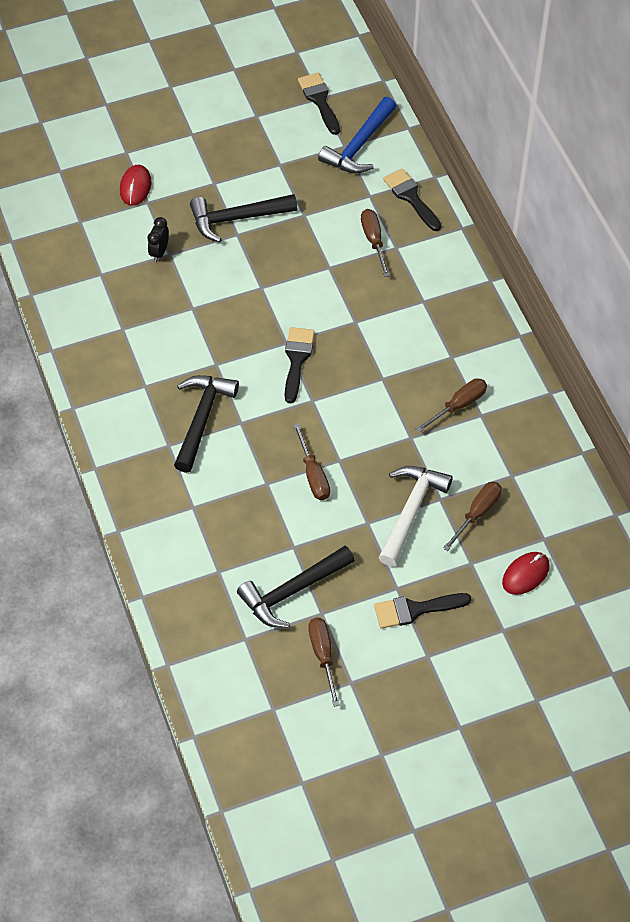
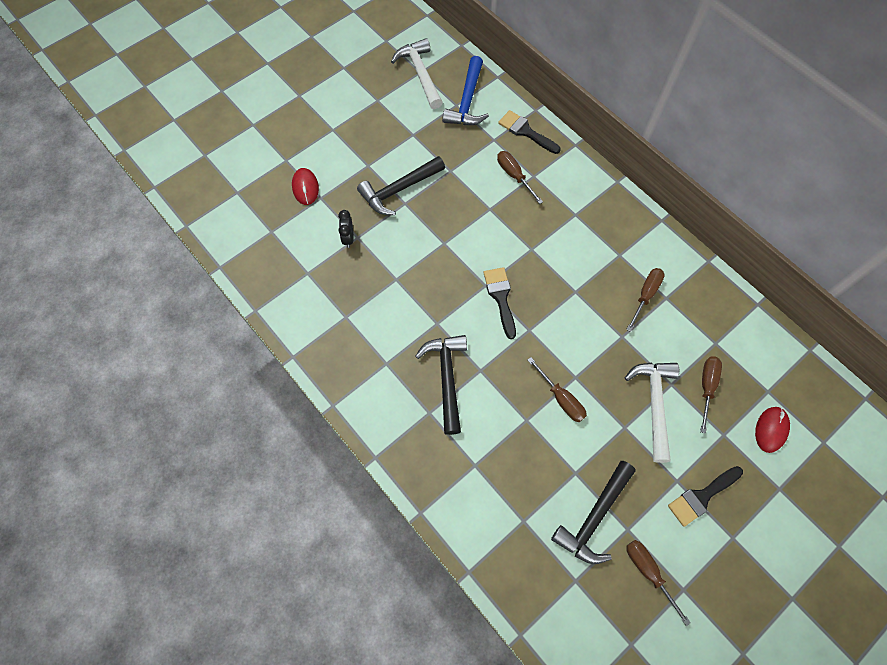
camera: 20 degrees left, 10 degrees up
black brush [298,73,340,135] -> white hammer [391,38,443,109]

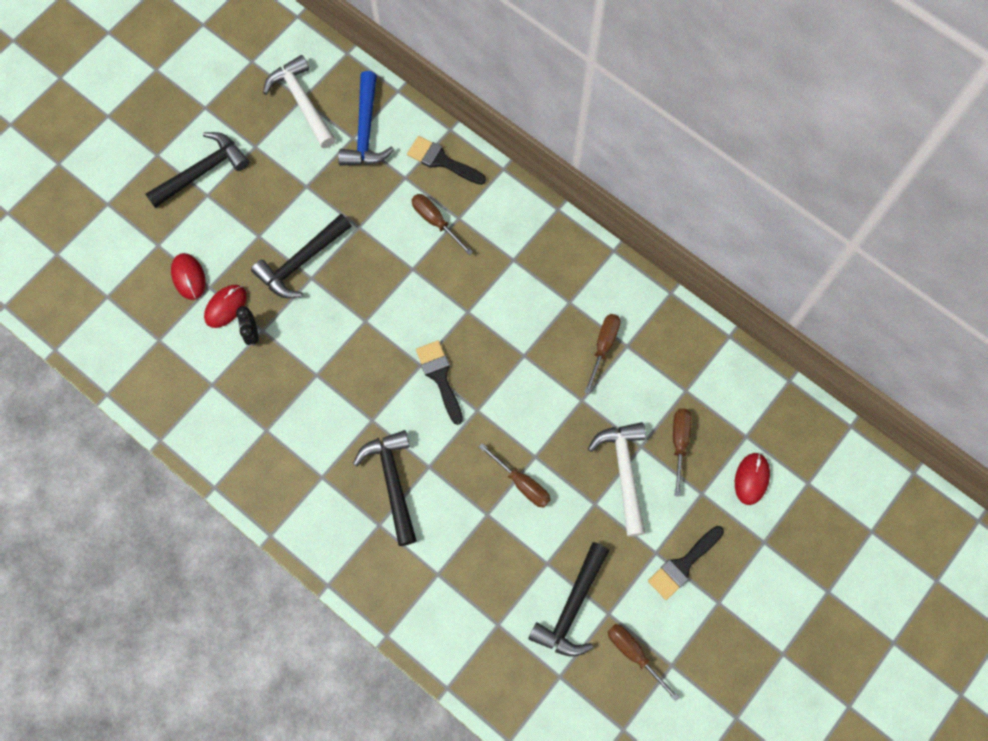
camera: 10 degrees left, 5 degrees up
none -> black hammer [145,132,249,208]
none -> red mouse [204,285,247,328]

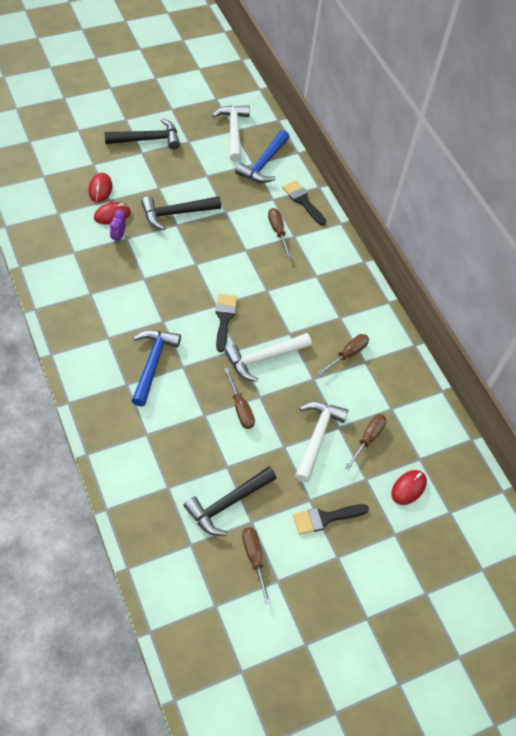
camera: 20 degrees right, 15 degrees down
black clock [236,306,259,346] -> purple clock [110,210,126,244]
black hammer [353,430,417,546] -> blue hammer [132,330,181,406]
none -> white hammer [225,333,312,382]

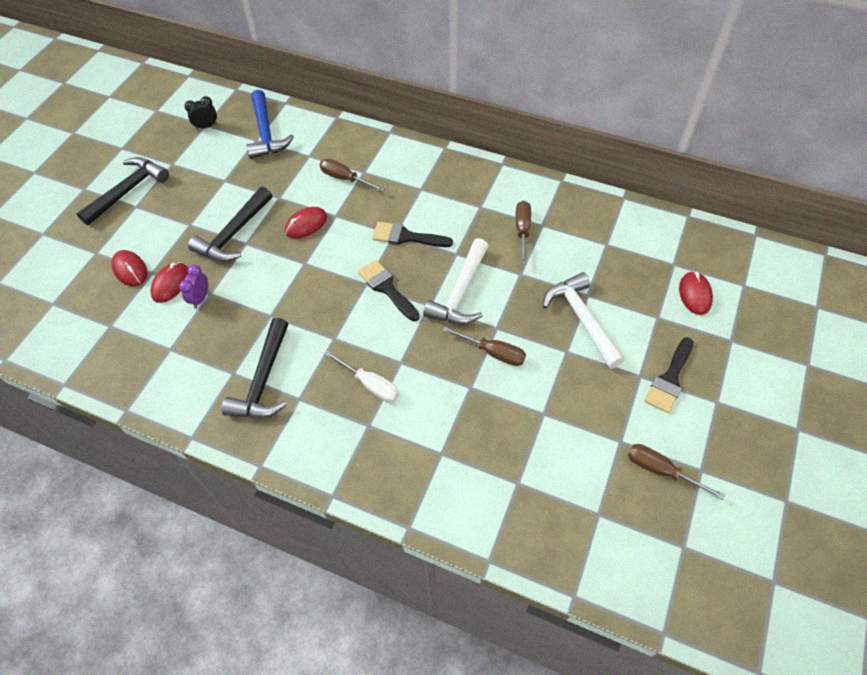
camera: 35 degrees left, 0 degrees up
purple clock [110,210,126,244] -> purple clock turned 45 degrees clockwise [179,265,208,309]
blue hammer [132,330,181,406] -> white screwdriver [325,351,399,403]
black hammer [184,467,277,536] -> black hammer moved to [222,318,288,418]
white hammer [212,105,250,162] -> black clock [184,96,217,130]
black brush [282,180,326,225] -> black brush moved to [372,222,453,247]
brown screwdriver [345,414,386,470] -> none
none -> red mouse [285,207,327,238]

